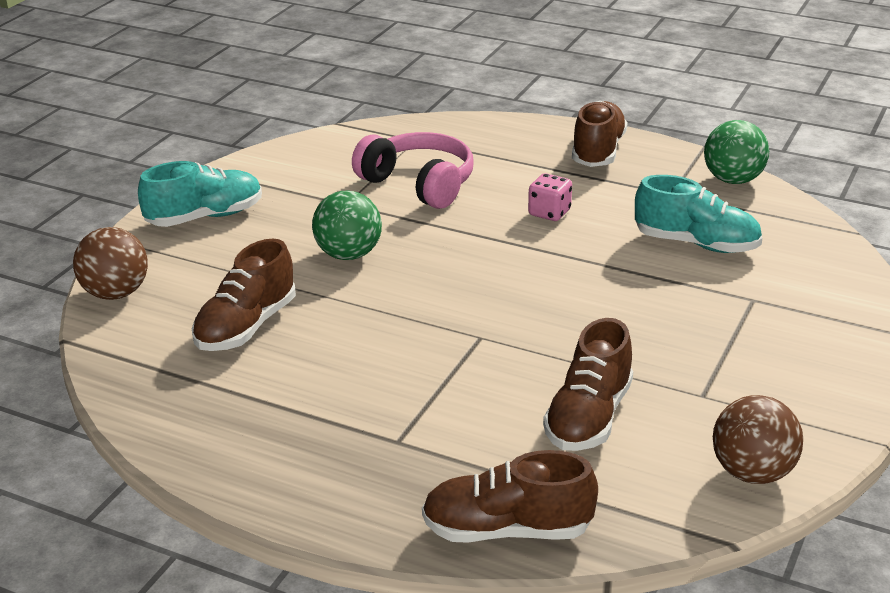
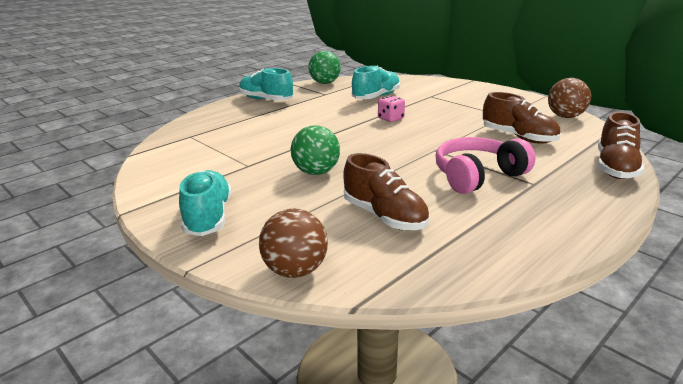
camera: 70 degrees left, 5 degrees down
pink headphones [352,132,474,209] -> pink headphones moved to [436,137,535,194]
pink dice [528,173,572,221] -> pink dice moved to [378,95,405,122]
brown shoe [572,101,628,167] -> turquoise shoe [239,68,293,101]

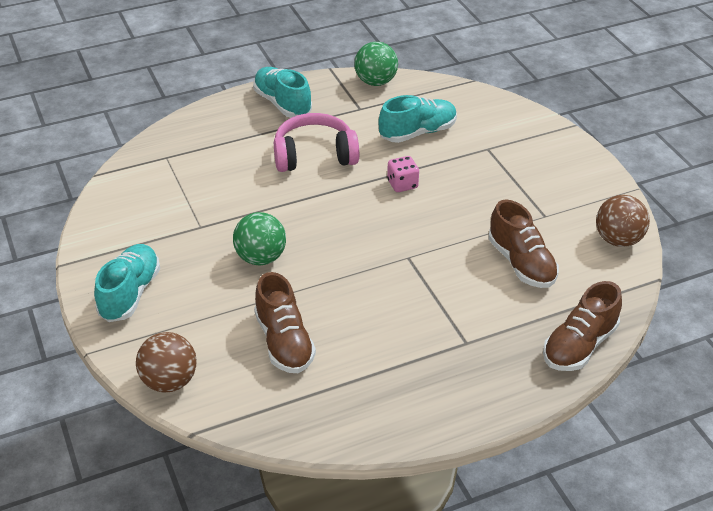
camera: 20 degrees right, 15 degrees up
pink headphones [436,137,535,194] -> pink headphones moved to [274,113,359,172]

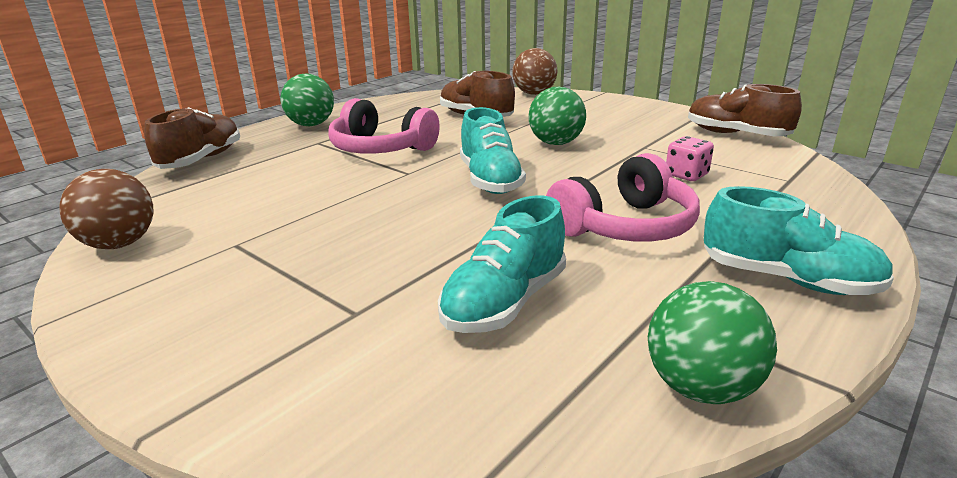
camera: 155 degrees right, 15 degrees down
turquoise shoe [94,244,160,322] -> turquoise shoe moved to [460,107,526,194]
pink dice [387,156,419,192] -> pink dice moved to [666,136,714,181]
brown shoe [488,200,559,288] -> brown shoe moved to [688,84,802,136]
none -> green ball [281,74,334,126]
none -> pink headphones [328,98,440,154]

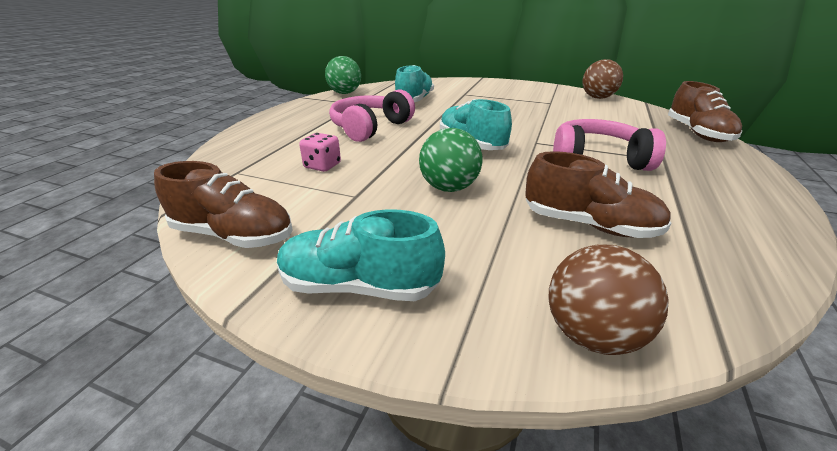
camera: 160 degrees right, 5 degrees up
green ball [281,74,334,126] -> none
turquoise shoe [704,186,894,295] -> turquoise shoe moved to [277,209,445,301]

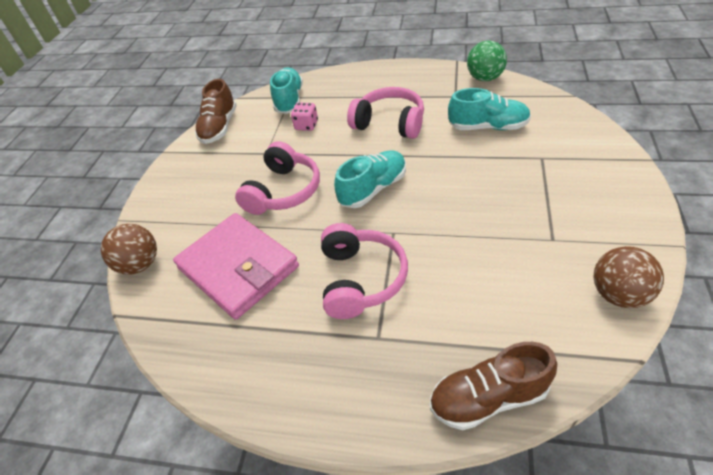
camera: 85 degrees right, 15 degrees up
turquoise shoe [277,209,445,301] -> turquoise shoe moved to [270,67,303,114]
green ball [419,128,482,192] -> pink headphones [235,141,320,215]
brown shoe [525,151,671,238] -> pink wallet [173,213,299,320]

